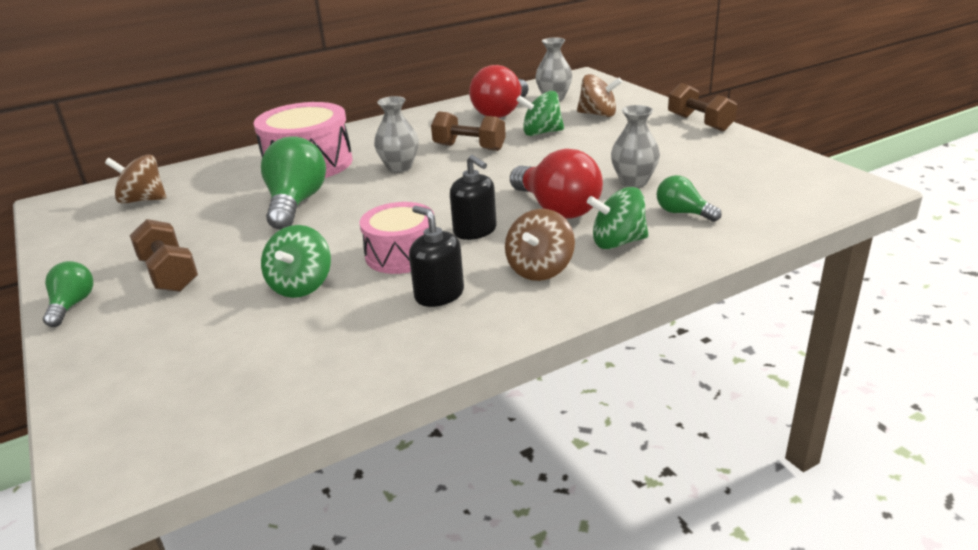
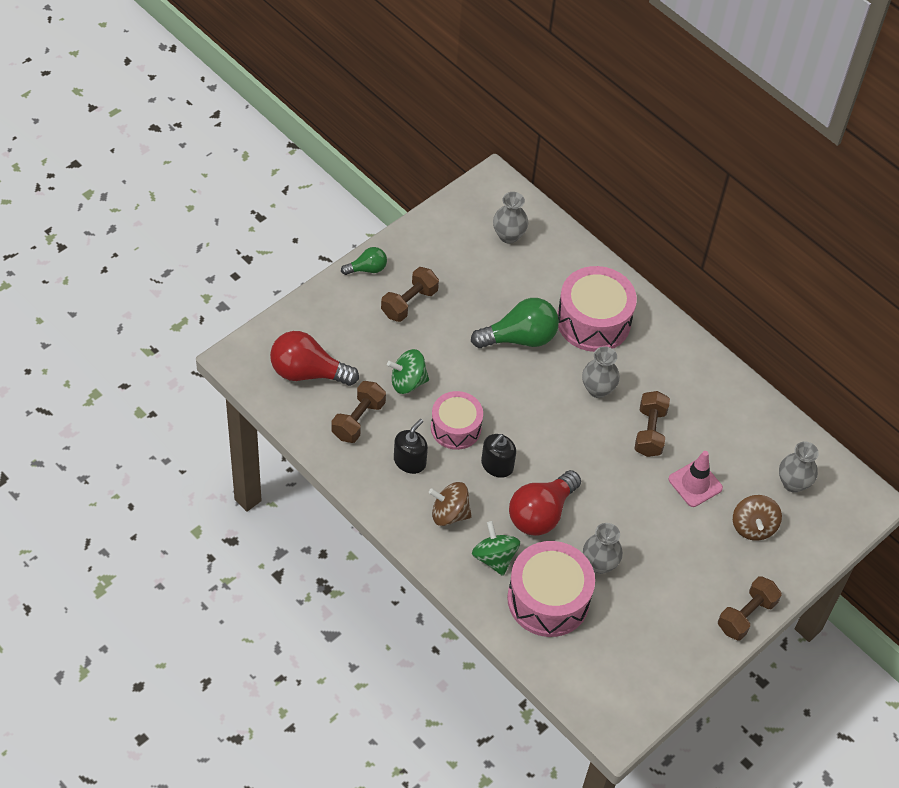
camera: 70 degrees right, 25 degrees up
brown spinning top [105,154,166,204] -> grey vase [493,192,528,244]
red light bulb [469,65,529,118] -> red light bulb moved to [270,331,359,386]
green spinning top [516,91,564,136] -> pink traffic cone [668,451,723,507]
green light bulb [657,175,722,222] -> pink drum [507,541,595,637]
none -> brown dumbbell [332,381,386,443]

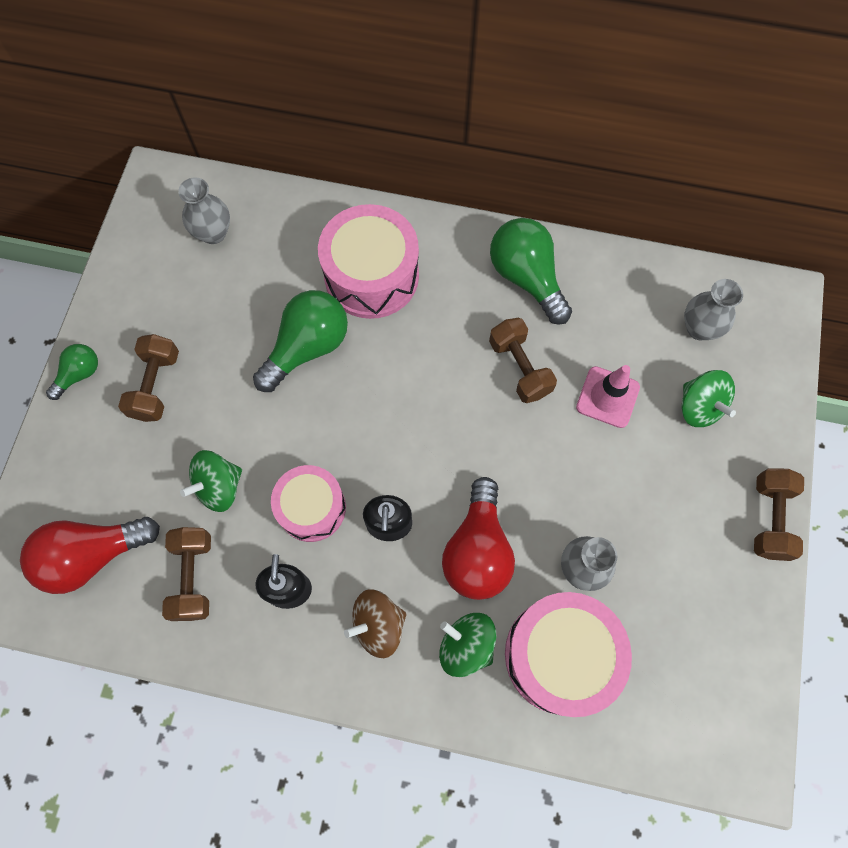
camera: 30 degrees left, 15 degrees up
grey vase [582,346,620,398] -> none
brown spinning top [733,495,782,541] -> green spinning top [681,370,736,427]
none -> green light bulb [490,218,572,325]

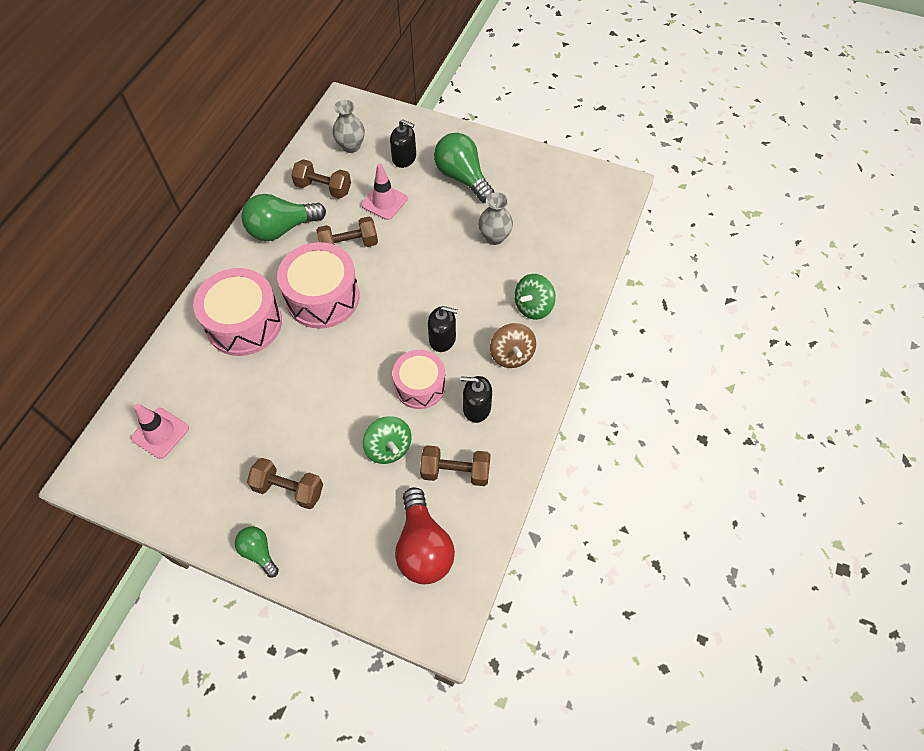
camera: 80 degrees left, 10 degrees down
grey vase [178,177,230,244] -> pink traffic cone [131,404,189,459]
green light bulb [253,290,348,392] -> green light bulb moved to [434,133,494,202]
red light bulb [442,477,515,600] -> none
pink drum [505,592,632,717] -> pink drum moved to [277,242,360,329]
green spinning top [681,370,736,427] -> black soap dispenser [390,119,416,168]
brown dumbbell [754,468,804,561] -> brown dumbbell moved to [291,159,351,199]

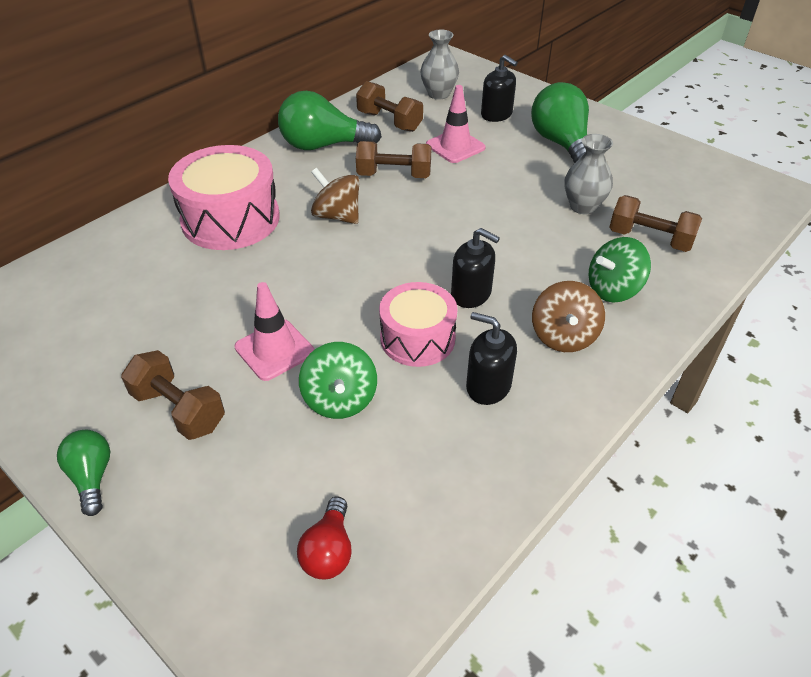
camera: 20 degrees right, 15 degrees down
pink traffic cone [131,404,189,459] -> pink traffic cone moved to [234,282,314,381]
pink drum [277,242,360,329] -> brown spinning top [311,168,360,224]
red light bulb [395,487,455,584] -> red light bulb [297,497,352,579], size x0.54
brown dumbbell [420,445,491,486] -> brown dumbbell moved to [609,195,702,252]

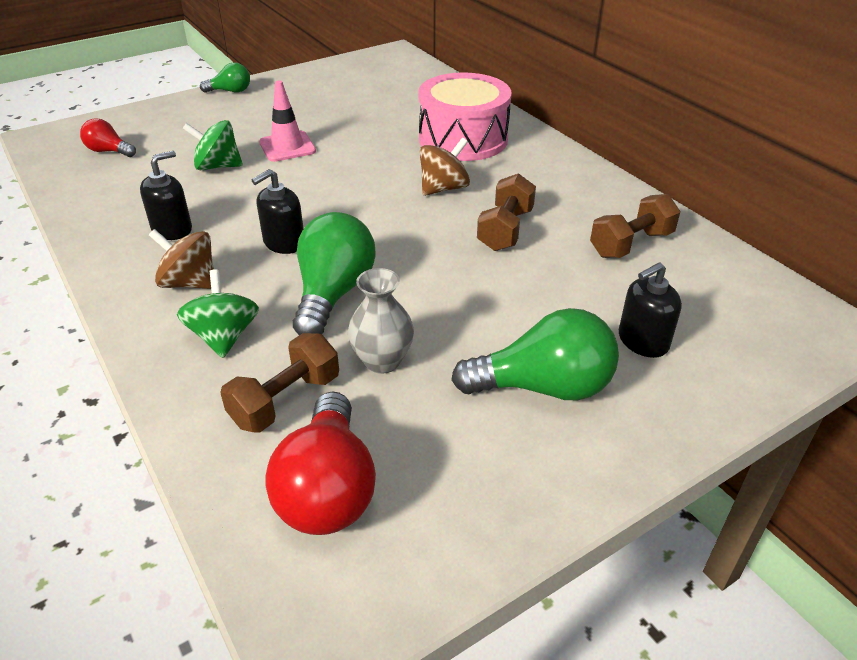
camera: 105 degrees right, 5 degrees down
brown dumbbell [121,350,225,440] -> none
green light bulb [278,91,382,150] -> green light bulb moved to [293,212,376,335]
pink drum [379,282,458,367] -> none
grey vase [420,30,459,99] -> none
pink traffic cone [426,85,486,163] -> none
none -> red light bulb [265,392,376,535]

